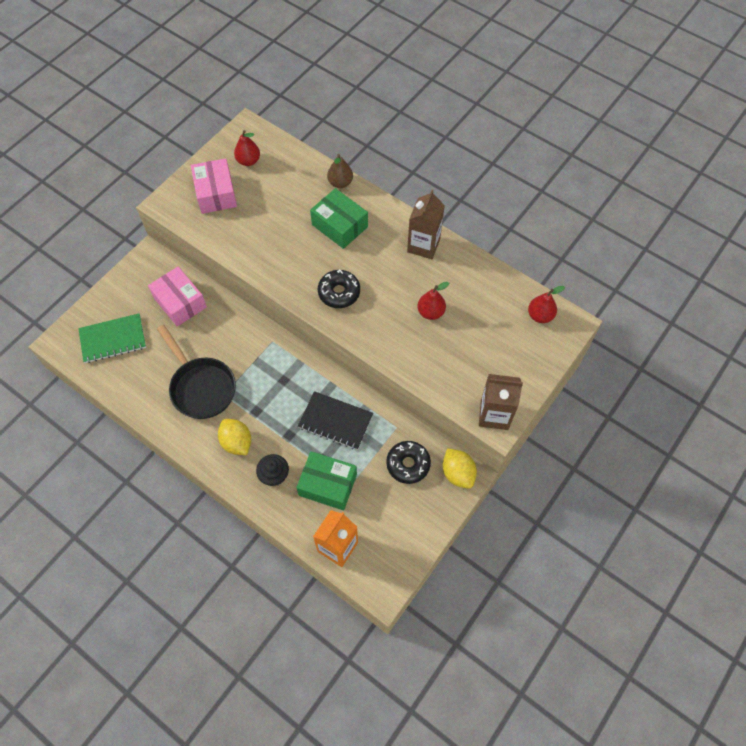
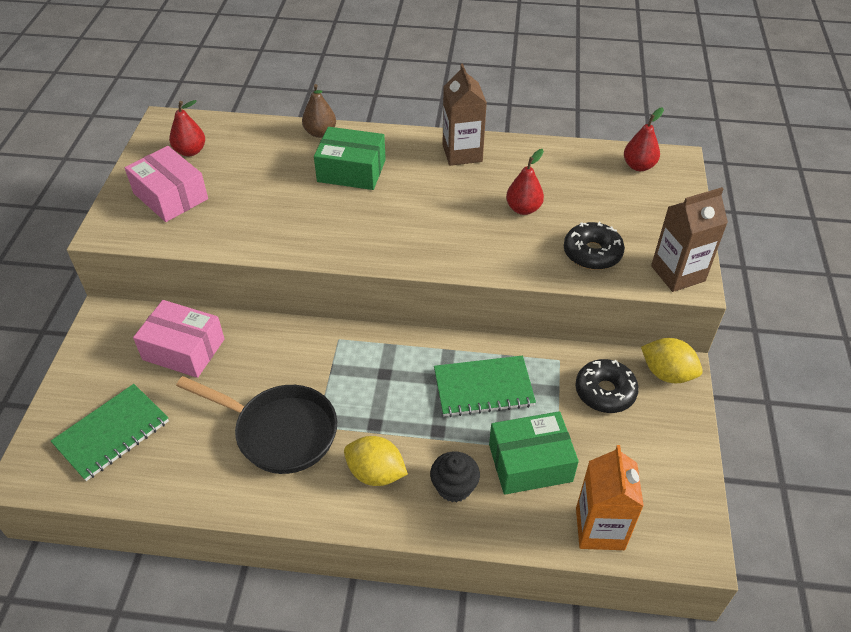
camera: 30 degrees left, 15 degrees down
black notebook [298,391,373,450] -> green notebook [434,356,536,417]
black donut [318,269,360,308] -> black donut moved to [564,222,625,270]

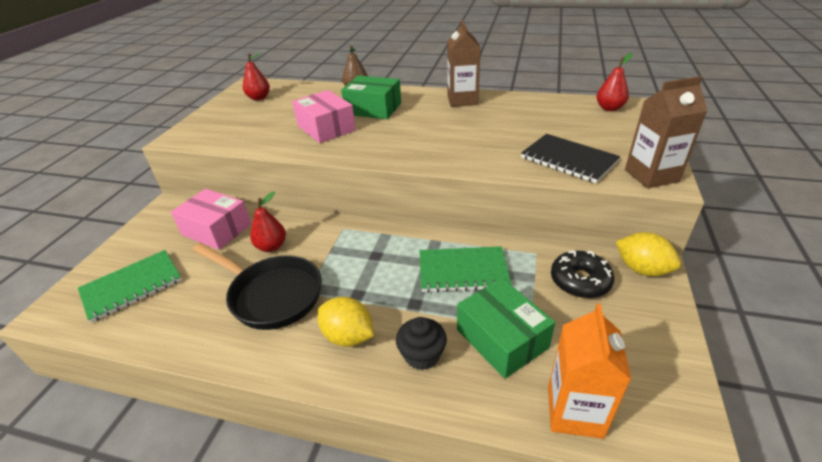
camera: 10 degrees right, 10 degrees down
pink box [125,146,208,222] -> pink box moved to [292,90,356,143]
green box [489,411,579,495] -> green box turned 60 degrees clockwise [457,278,555,379]
red pear [506,149,544,215] -> red pear moved to [250,192,286,252]
black donut [564,222,625,270] -> black notebook [521,134,620,183]

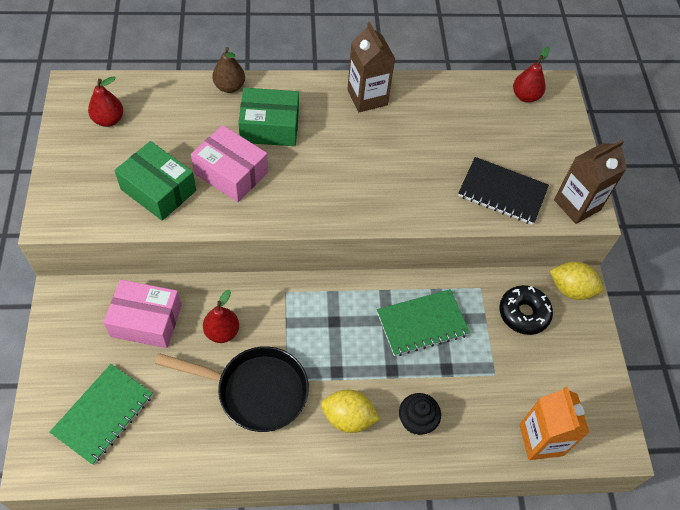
camera: 25 degrees left, 20 degrees up
green box [457,278,555,379] -> green box moved to [115,141,196,221]

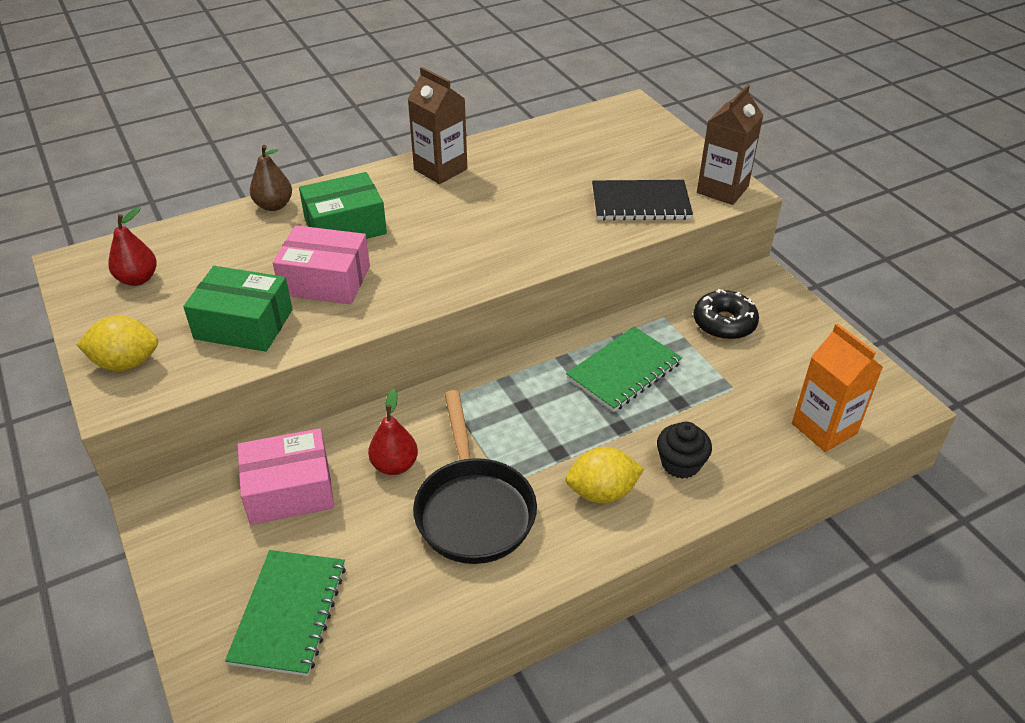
camera: 20 degrees left, 15 degrees down
black pan [155,346,309,432] -> black pan turned 90 degrees clockwise [413,390,537,564]
red pear [513,47,550,103] -> none
yellow lemon [550,262,603,300] -> yellow lemon moved to [77,316,158,371]

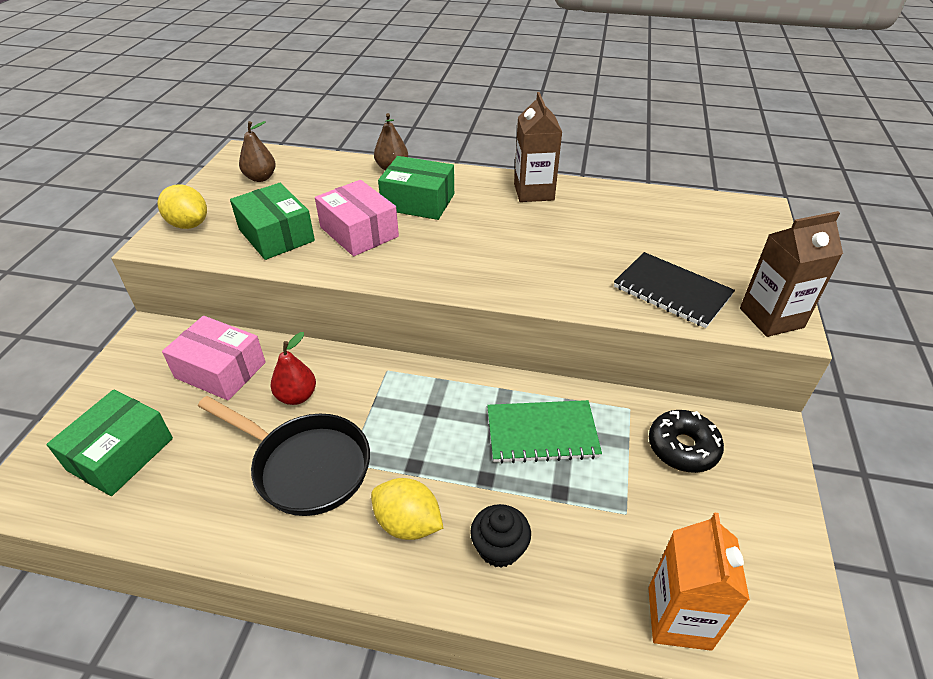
camera: 40 degrees right, 0 degrees up
red pear [108,207,157,286] -> brown pear [239,121,276,182]
green notebook [225,550,346,676] -> green box [46,390,173,496]
black pan [413,390,537,564] -> black pan turned 90 degrees counterclockwise [198,396,370,516]

